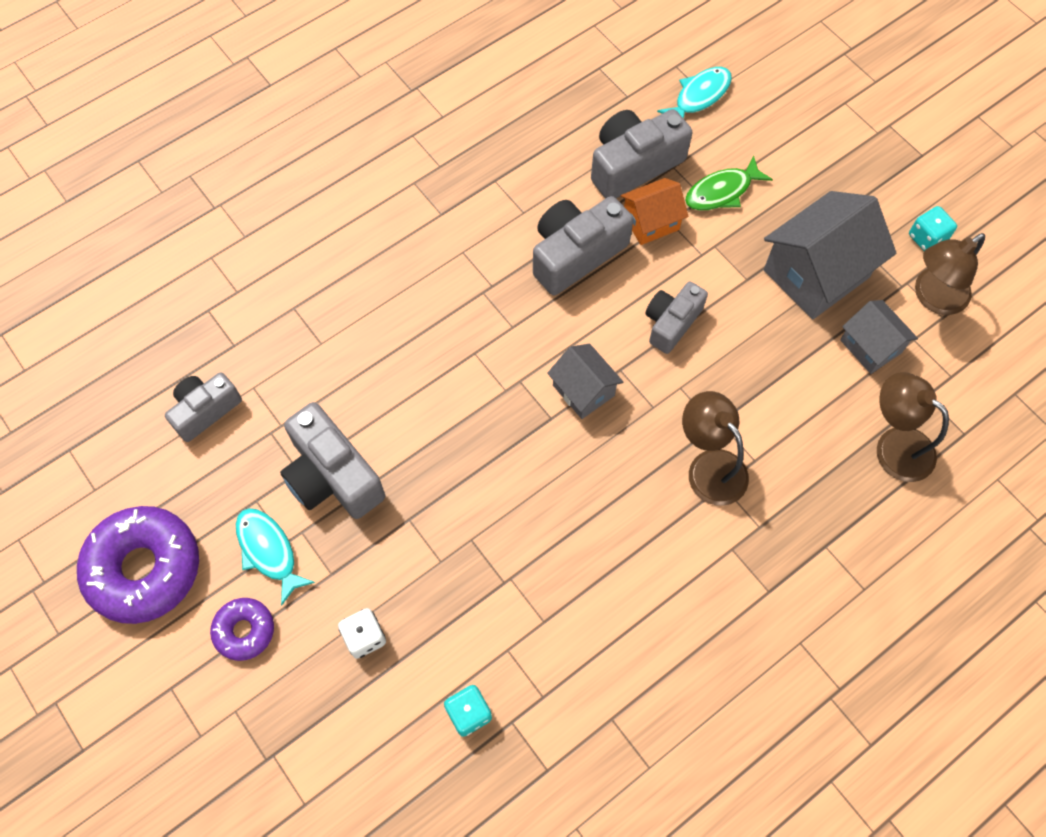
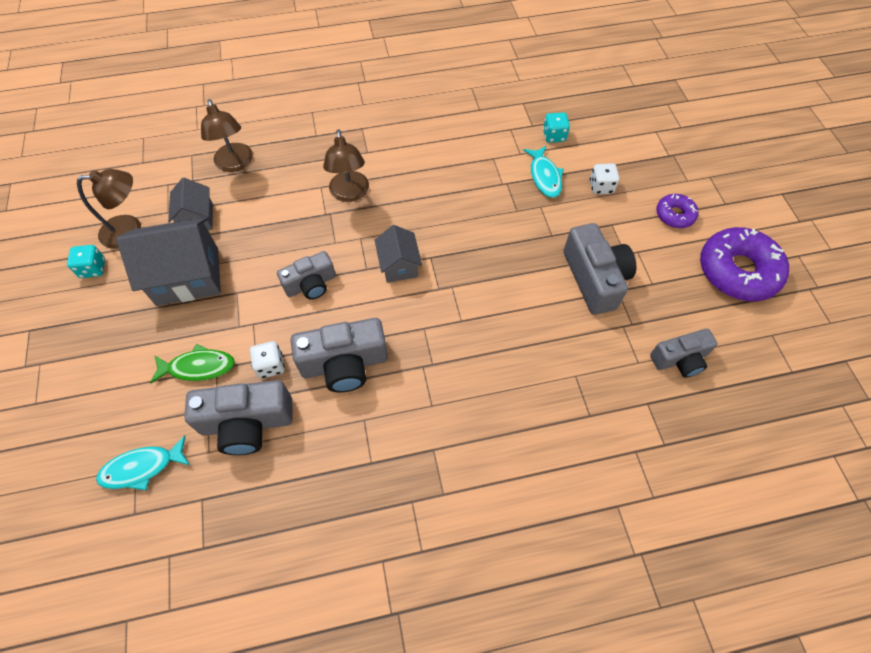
camera: 155 degrees left, 5 degrees down
turquoise fish [236,508,315,606] -> turquoise fish moved to [523,146,564,198]
orange house [621,178,689,245] -> white dice [250,341,285,378]

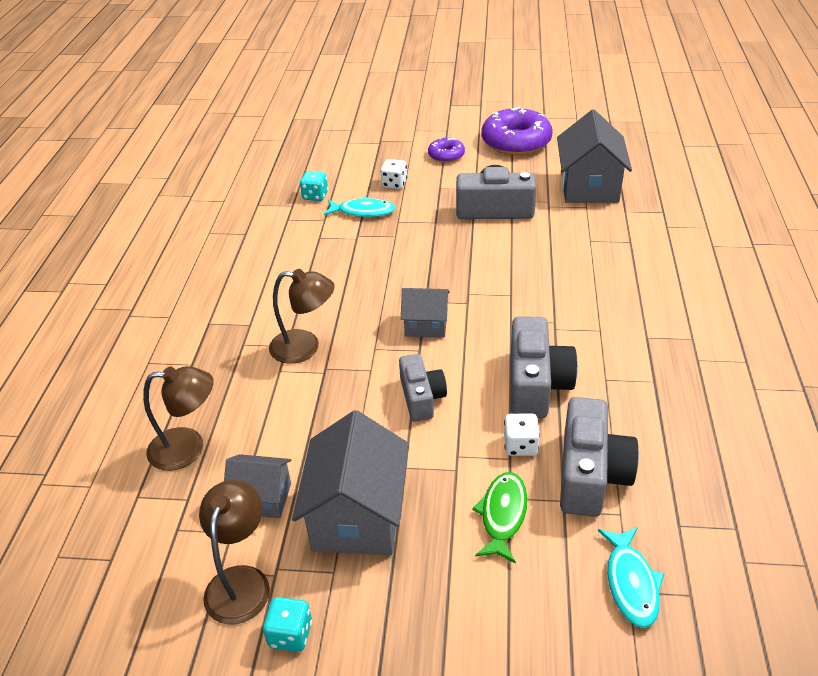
camera: 70 degrees left, 20 degrees down
grey camera [650,328,718,378] -> grey house [557,109,632,203]

